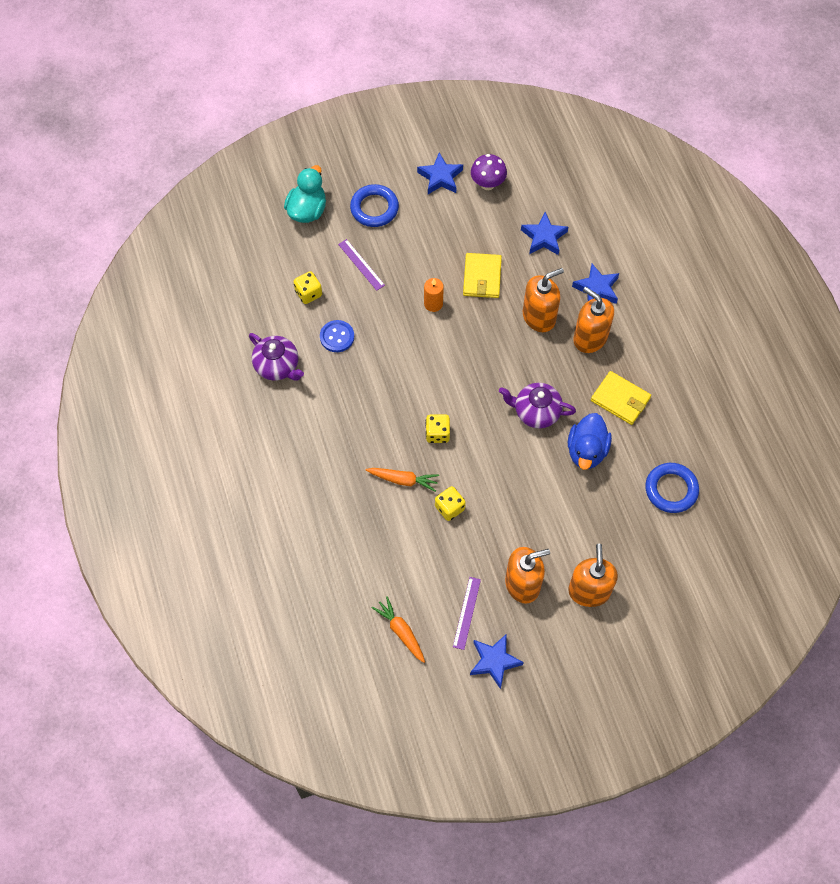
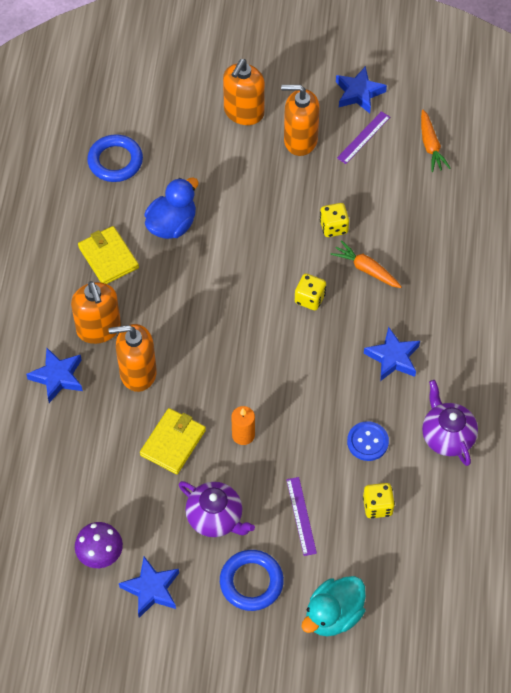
camera: 155 degrees left, 5 degrees down
purple teapot [499,383,576,429] -> purple teapot moved to [179,481,255,537]
blue star [521,212,568,255] -> blue star moved to [364,327,420,381]

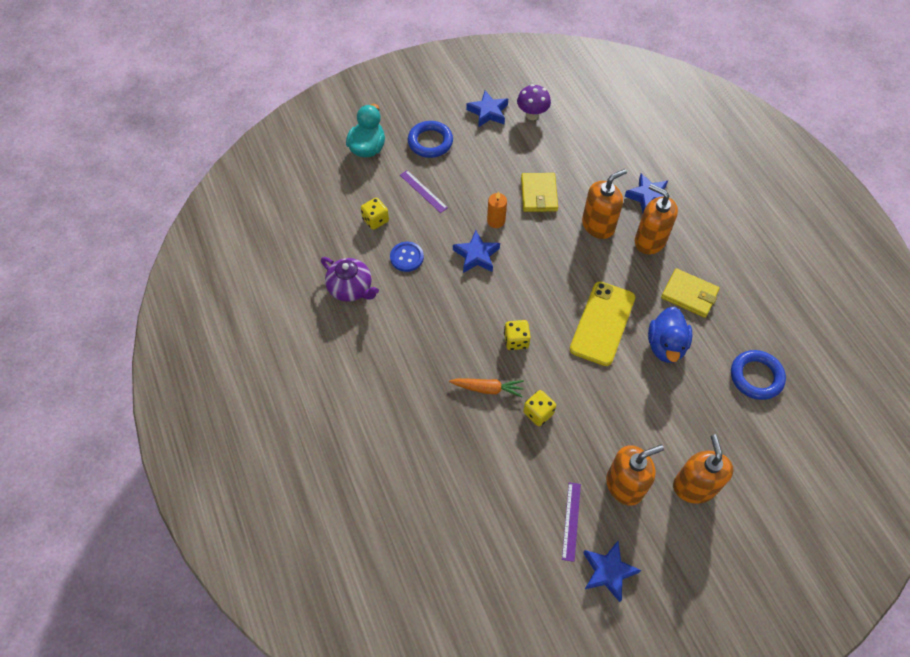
camera: 150 degrees right, 0 degrees up
purple teapot [179,481,255,537] -> none
blue star [364,327,420,381] -> blue star moved to [453,230,500,273]
orange carrot [421,109,451,172] -> none
none -> yellow phone [570,282,635,366]

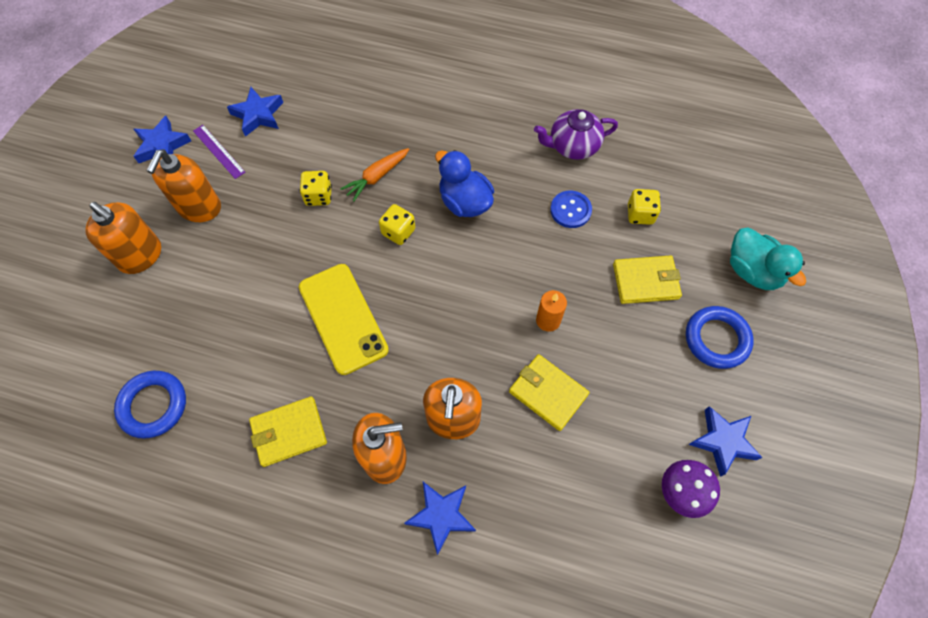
camera: 130 degrees right, 5 degrees up
purple ruler [400,170,448,213] -> yellow wallet [613,255,682,304]
blue star [453,230,500,273] -> blue star moved to [227,87,283,137]
blue duck [648,307,692,363] -> blue duck moved to [435,150,494,217]

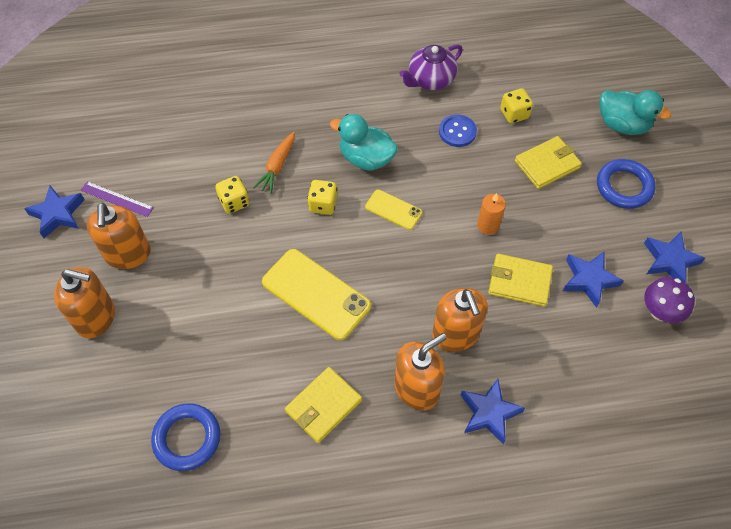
camera: 25 degrees left, 5 degrees down
blue star [227,87,283,137] -> blue star moved to [563,252,624,308]
blue duck [435,150,494,217] -> turquoise duck [330,114,398,171]
none -> yellow phone [365,190,422,230]

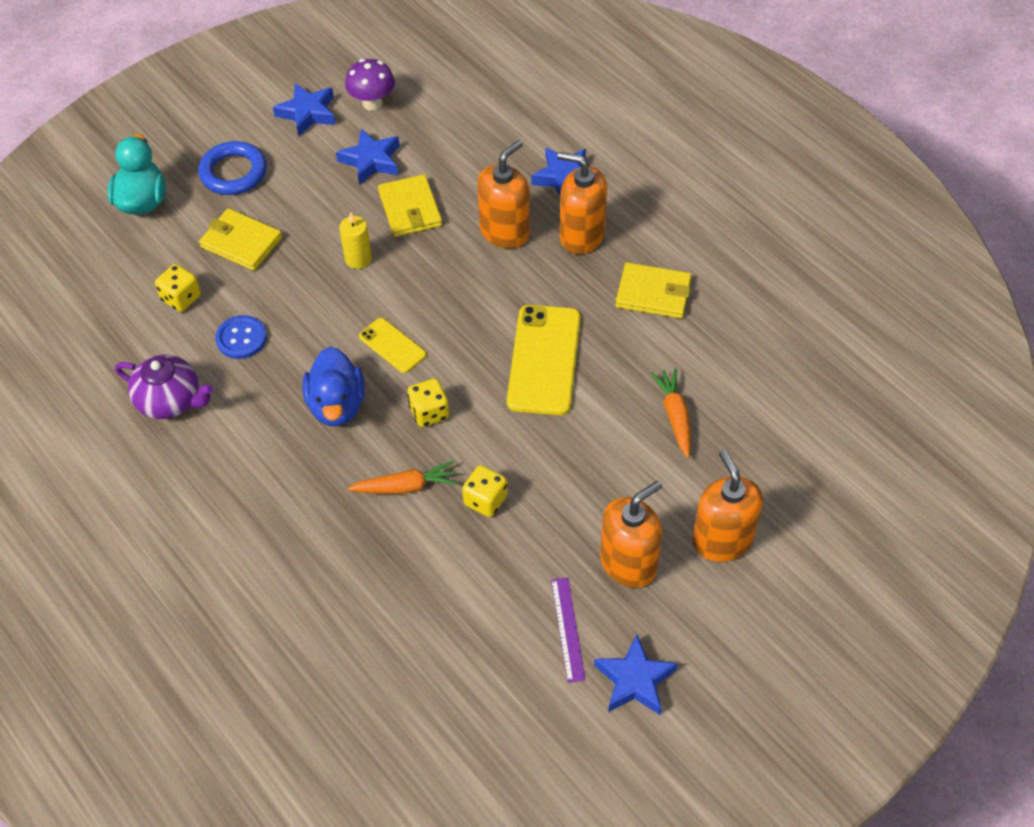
camera: 120 degrees left, 5 degrees down
blue ring [151,403,220,471] -> none
turquoise duck [330,114,398,171] -> blue duck [302,347,365,426]
yellow phone [365,190,422,230] -> yellow phone turned 45 degrees counterclockwise [359,318,426,373]
orange candle [477,193,506,235] -> yellow candle [339,212,372,269]
none -> orange carrot [651,368,690,458]

